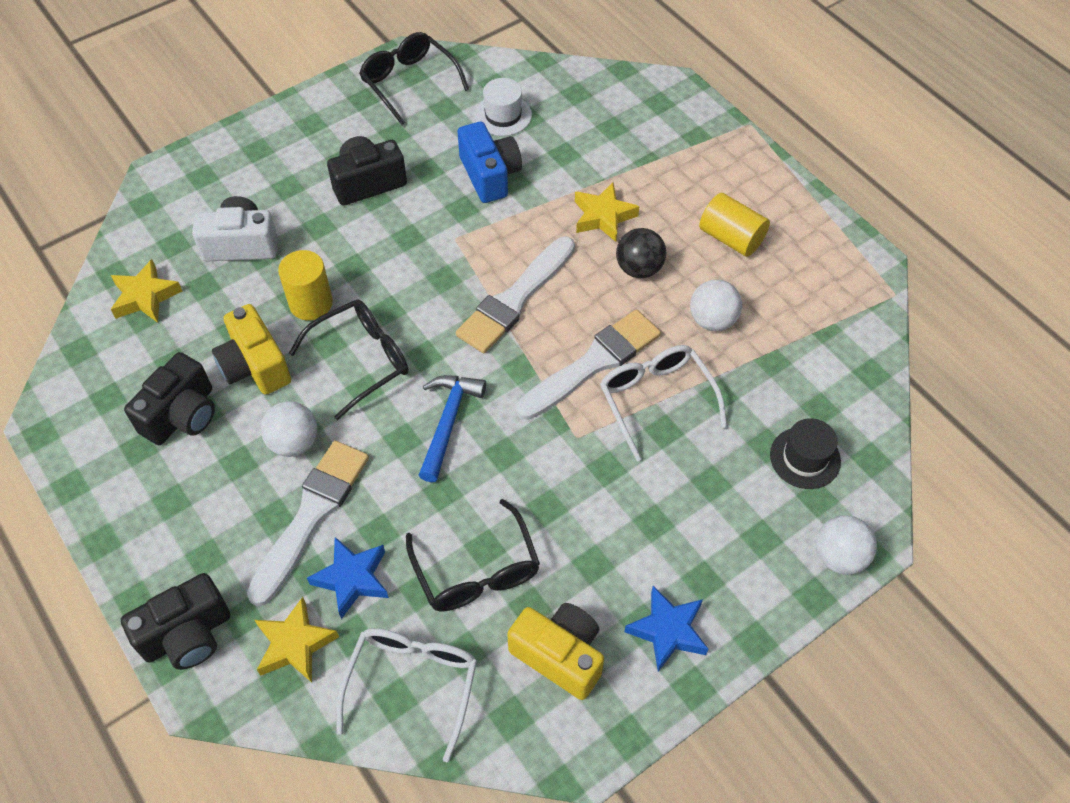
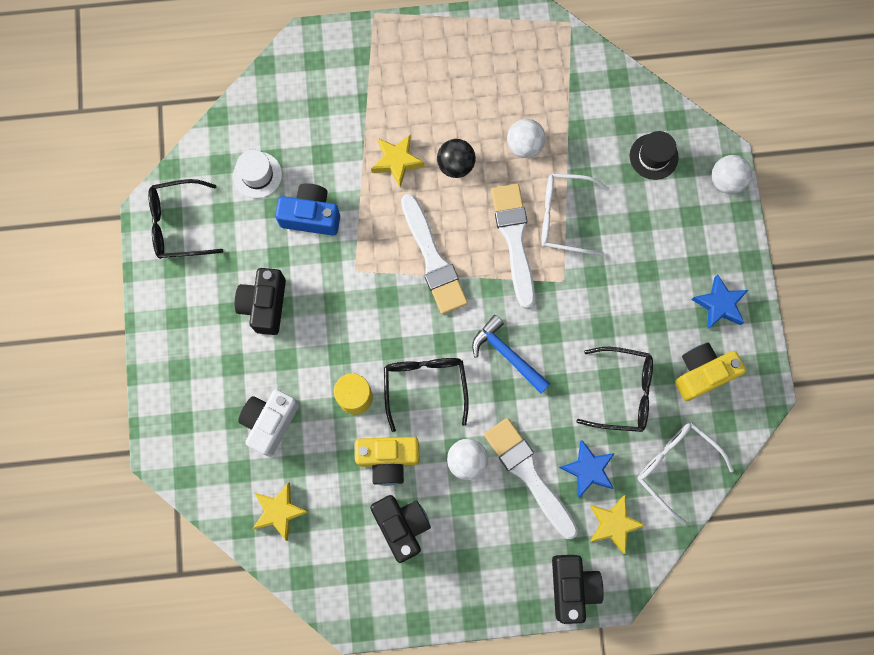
camera: 60 degrees left, 20 degrees up
yellow cylinder [699,193,770,257] -> none

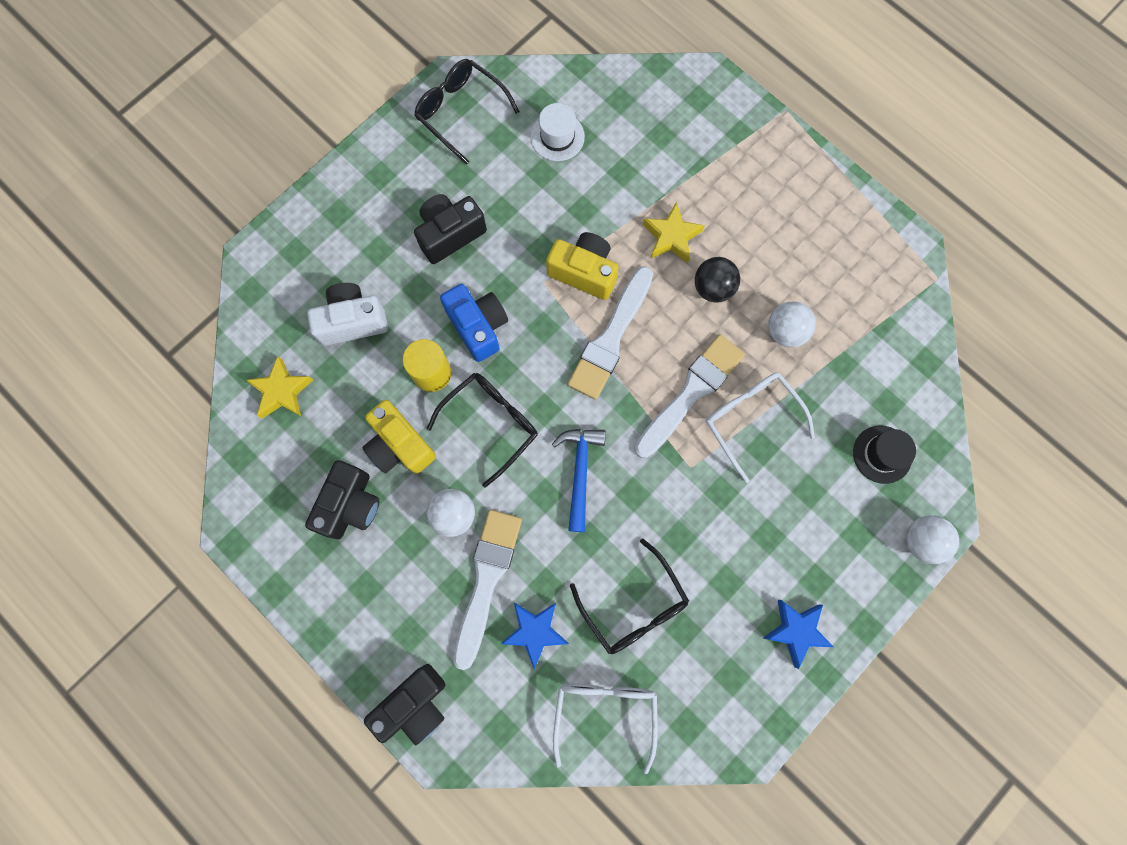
camera: 50 degrees right, 0 degrees up
blue camera [275,183,340,236] -> blue camera moved to [440,284,508,362]
yellow star [590,495,646,554] -> none
yellow camera [675,343,746,401] -> yellow camera moved to [546,232,619,300]

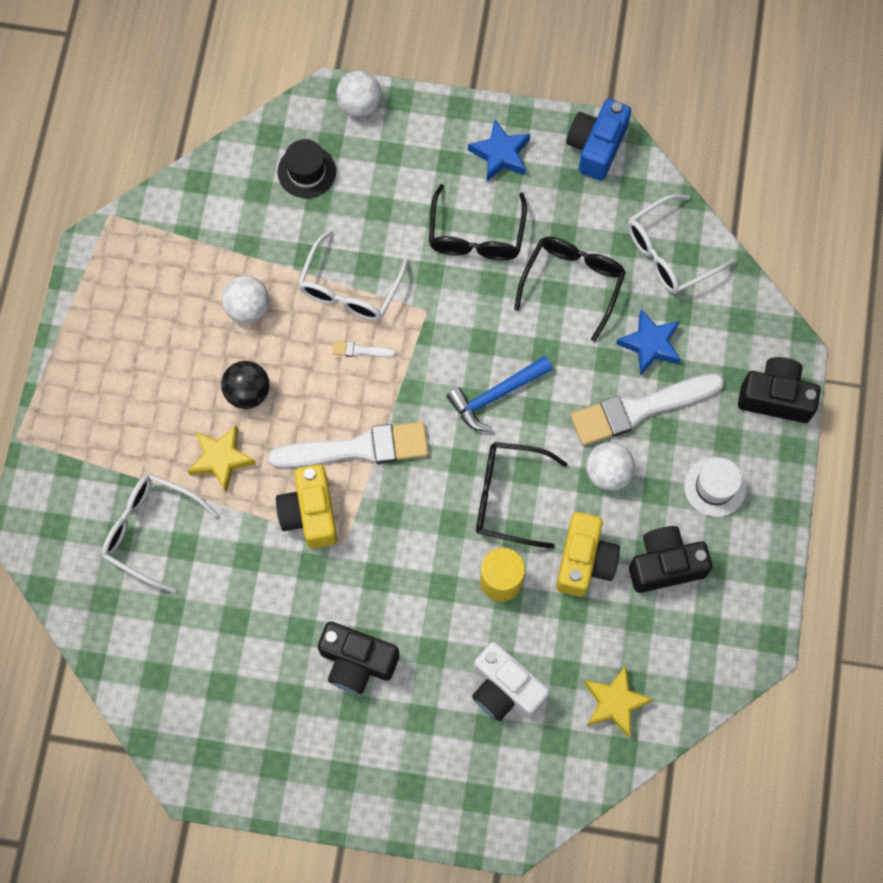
camera: 125 degrees left, 5 degrees down
black glasses [414,59,520,165] -> black glasses moved to [429,184,527,260]
blue camera [440,284,508,362] -> blue camera moved to [566,99,631,181]
white hat [531,103,585,161] -> white hat moved to [684,457,746,517]
white brush [635,334,745,458] -> white brush [333,341,396,357], size x0.40
none -> white glasses [102,474,218,593]

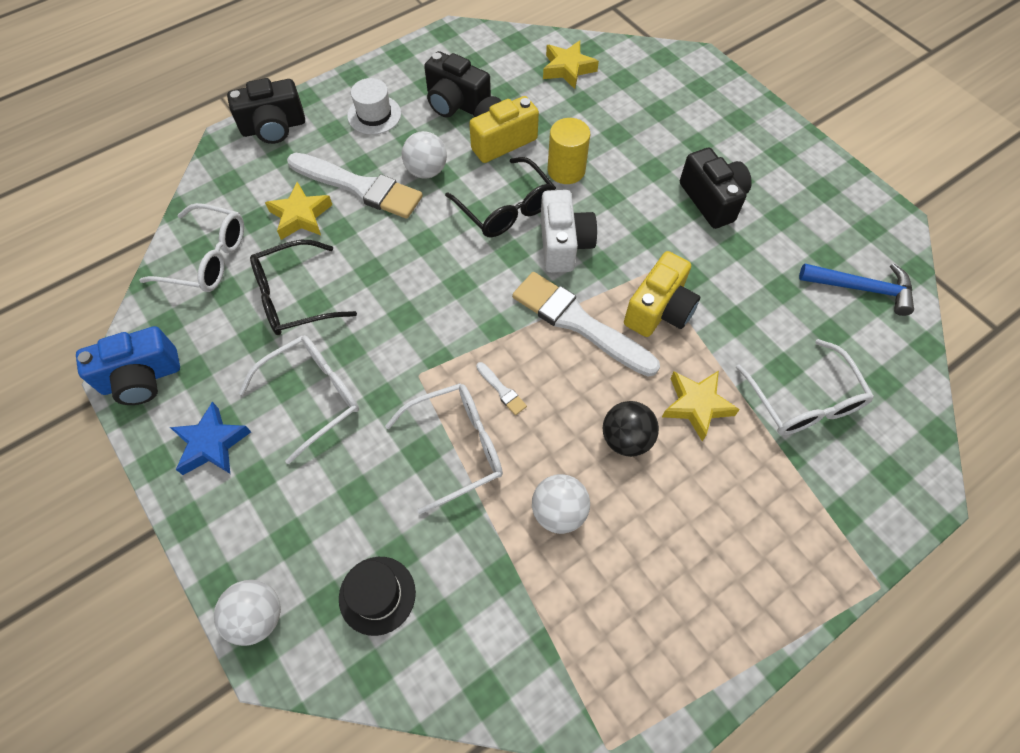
camera: 135 degrees left, 10 degrees down
black glasses [429,184,527,260] -> white glasses [239,335,359,464]
blue hammer [446,356,553,432] -> blue hammer moved to [799,263,914,316]
white camera [472,642,550,721] -> white camera moved to [541,190,597,273]
blue star [616,309,681,375] -> yellow star [265,182,332,240]
black camera [738,357,821,423] -> black camera turned 75 degrees counterclockwise [227,78,305,144]

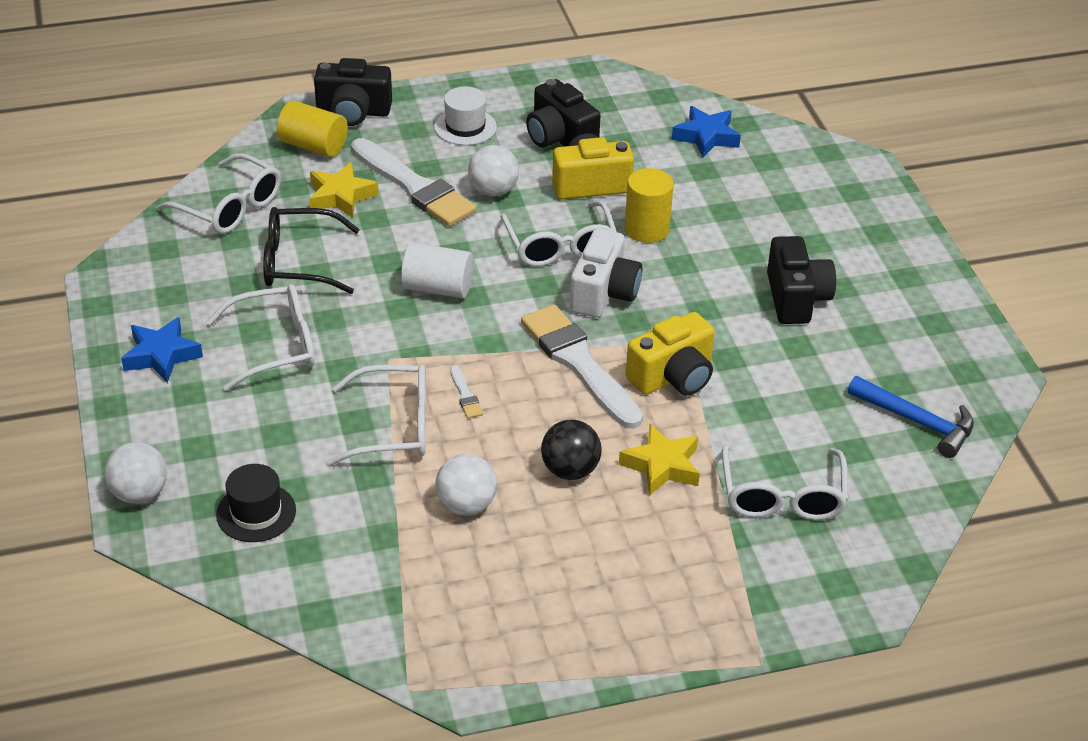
camera: 20 degrees right, 20 degrees down
blue camera [76,326,180,405] -> none
black glasses [445,157,556,237] -> white glasses [501,201,617,266]
yellow star [543,40,599,89] -> blue star [672,106,741,157]
none -> yellow cylinder [277,101,348,157]
none -> white cylinder [401,242,474,298]

